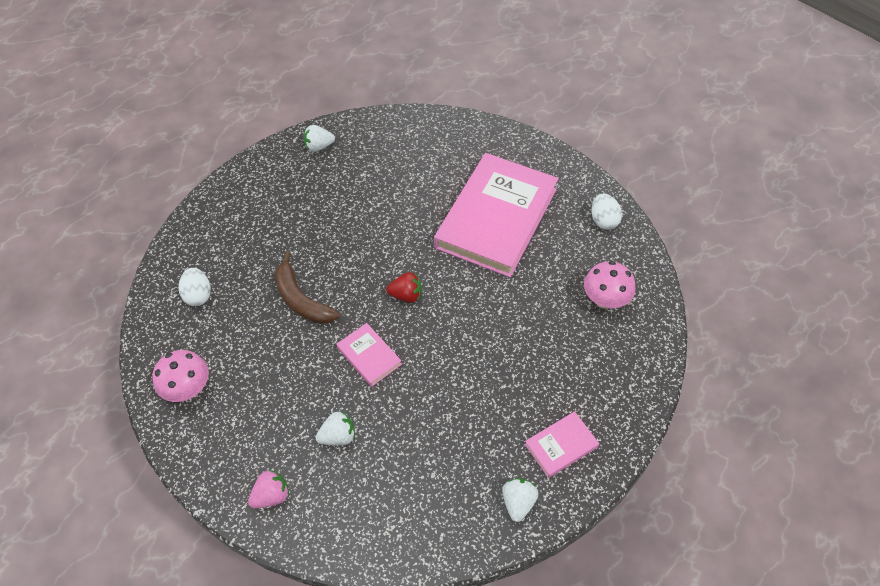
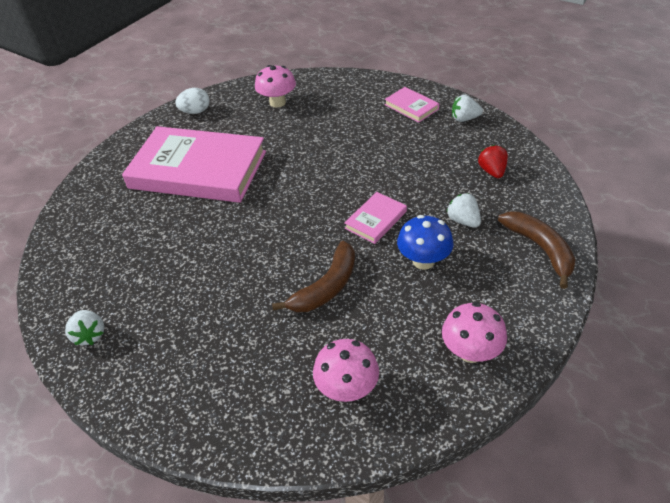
camera: 100 degrees left, 10 degrees down
white egg [179,268,211,306] -> pink mushroom [313,339,379,402]
pink strawberry [248,470,289,508] -> brown banana [498,212,575,289]
red strawberry [386,272,422,303] -> red strawberry moved to [478,145,508,178]
none -> blue mushroom [397,215,454,270]

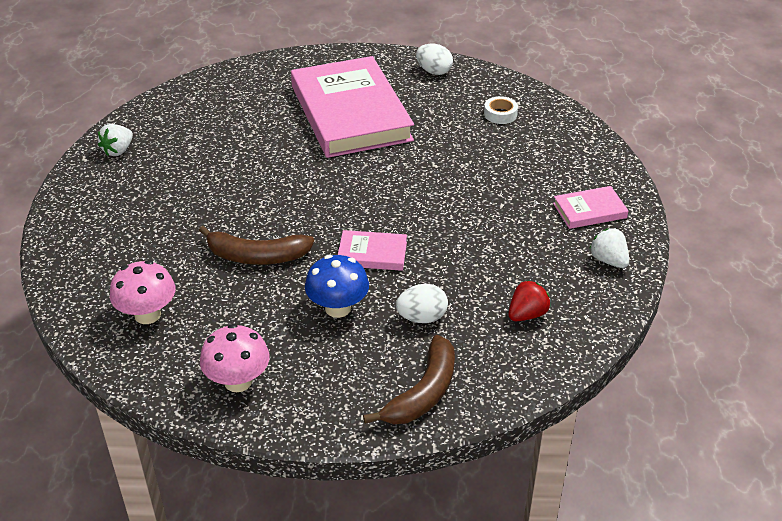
camera: 55 degrees right, 5 degrees down
pink mushroom [255,65,296,108] -> white tape [484,96,518,124]
pink book [385,87,439,123] -> pink book turned 60 degrees clockwise [553,186,629,229]
white strawberry [446,193,481,227] -> white egg [396,284,448,323]

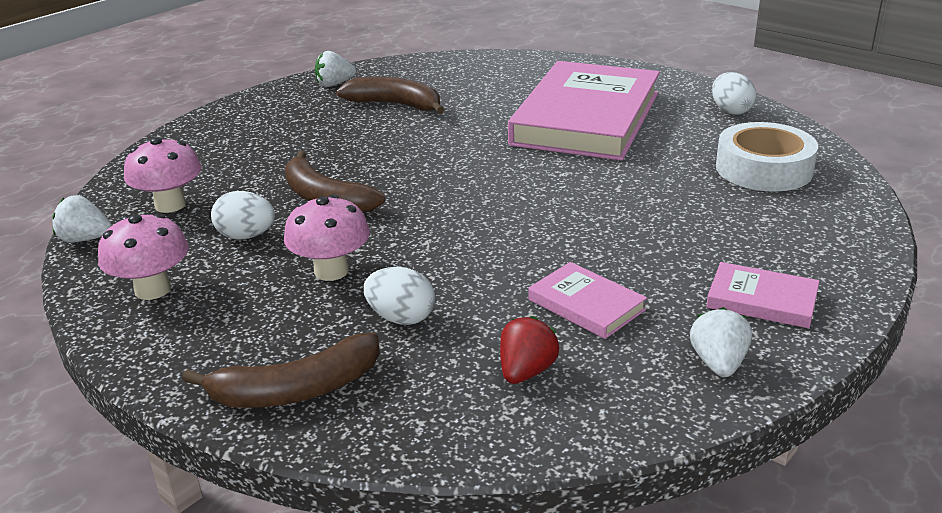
camera: 40 degrees right, 10 degrees down
blue mushroom [305,255,369,318] -> pink mushroom [284,195,370,281]
pink book [338,230,407,271] -> pink book moved to [528,262,647,339]
white tape [484,96,518,124] -> white tape [716,122,818,192], size x2.00
red strawberry [508,280,551,321] -> red strawberry turned 60 degrees counterclockwise [500,316,559,384]
none -> white strawberry [52,195,112,243]
none -> white egg [211,191,275,239]
none -> brown banana [336,77,445,114]

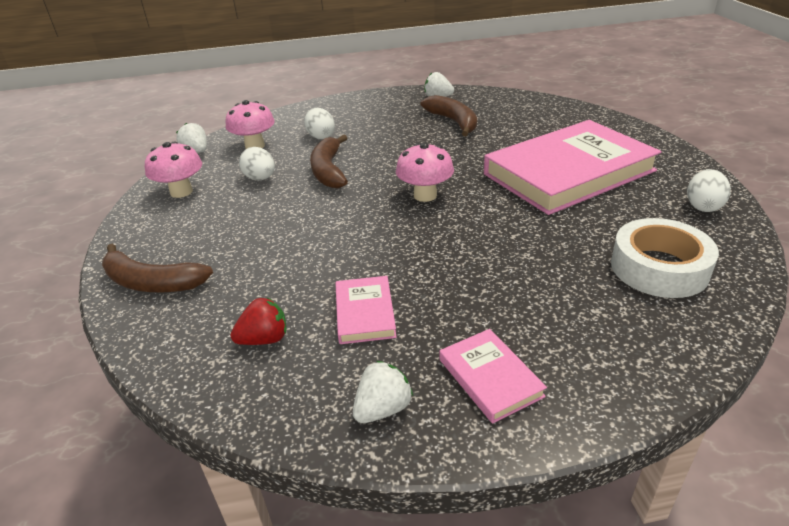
camera: 40 degrees right, 5 degrees up
pink mushroom [284,195,370,281] -> pink mushroom moved to [396,143,454,202]
white egg [363,267,435,325] -> white egg moved to [304,108,335,139]

